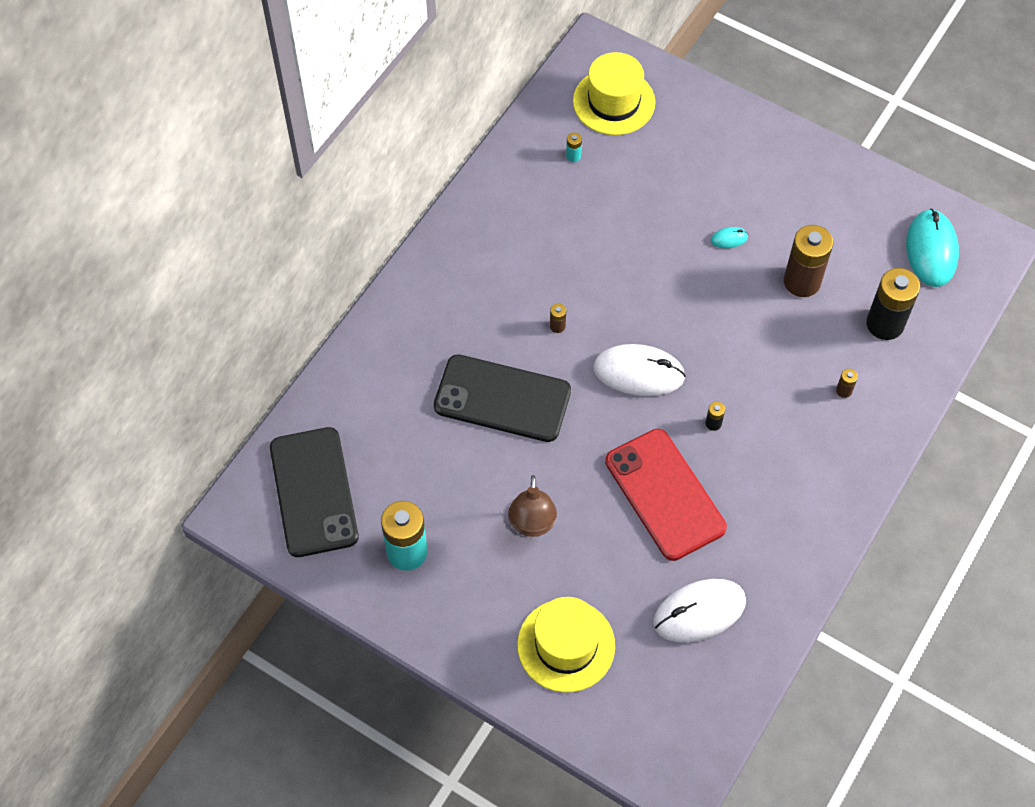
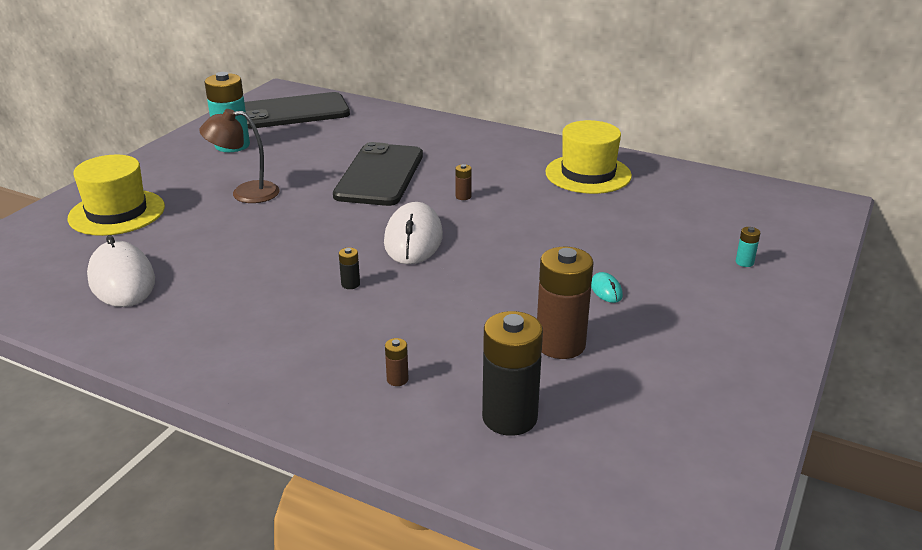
camera: 85 degrees right, 30 degrees down
turquoise battery [566,132,582,162] -> turquoise battery moved to [736,227,760,267]
yellow hat [573,52,655,135] -> yellow hat moved to [545,120,632,194]
red phone [605,429,727,561] -> none
turquoise mouse [906,208,959,287] -> none

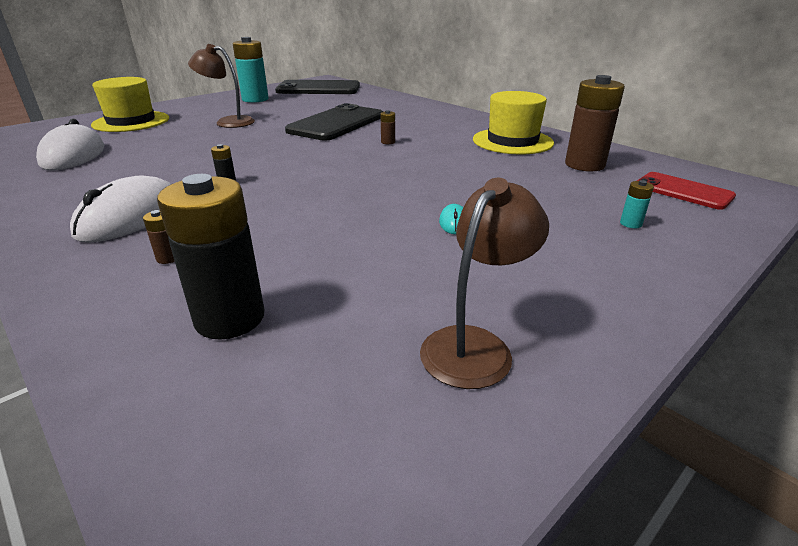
camera: 20 degrees right, 0 degrees up
white mouse [384,202,443,264] -> white mouse moved to [70,175,171,243]
brown battery [537,247,594,359] -> brown battery moved to [565,75,625,172]
none -> brown lamp [420,178,549,389]
none -> red phone [637,172,736,210]

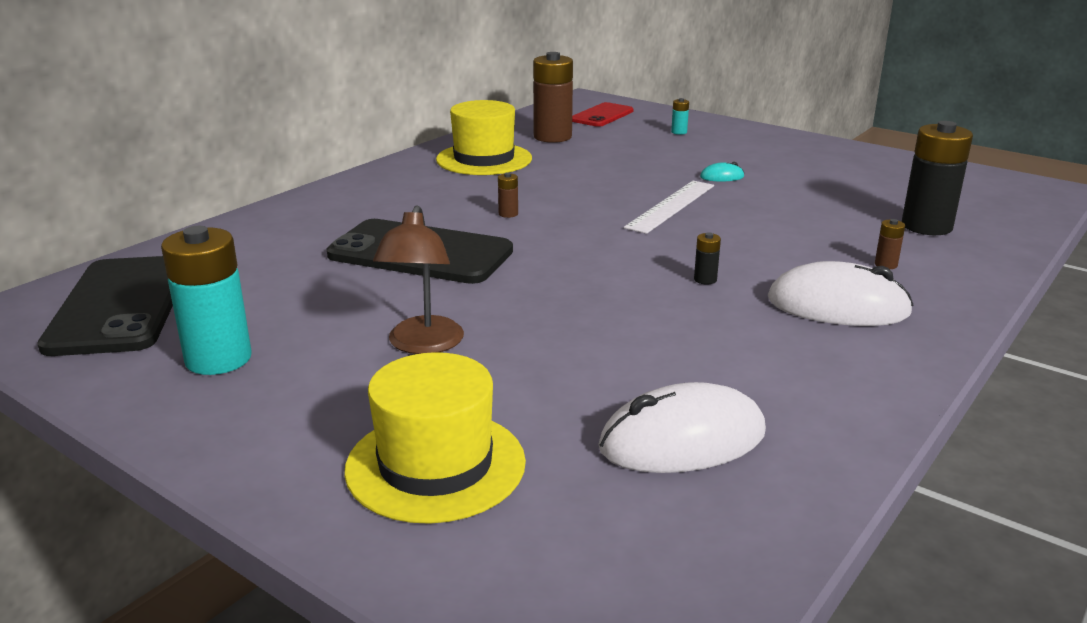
camera: 100 degrees left, 5 degrees down
brown lamp [420,178,549,389] -> none
none -> white ruler [624,181,714,234]

